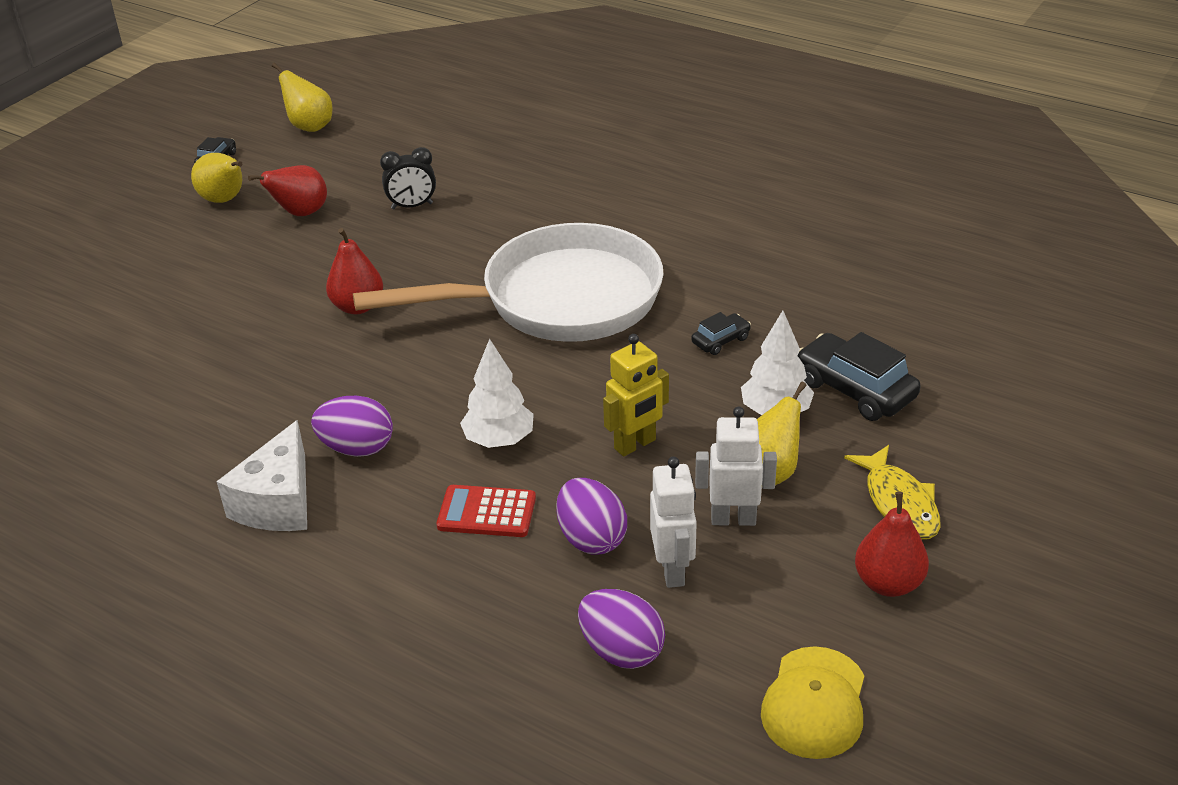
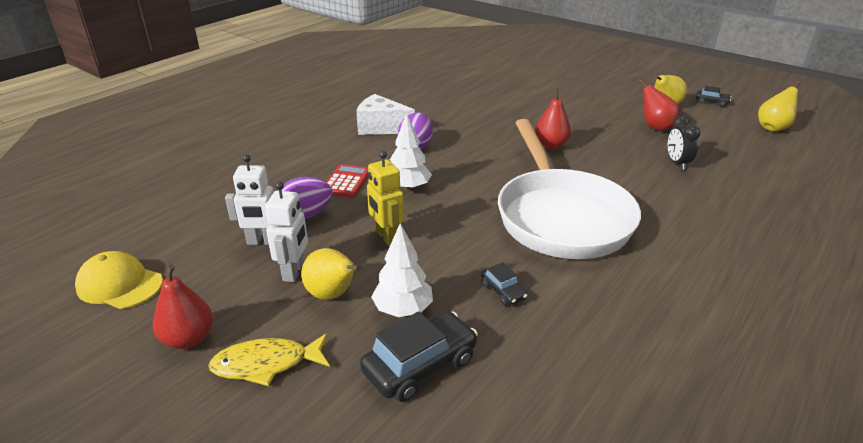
camera: 95 degrees right, 5 degrees down
purple egg [578,589,665,669] -> none

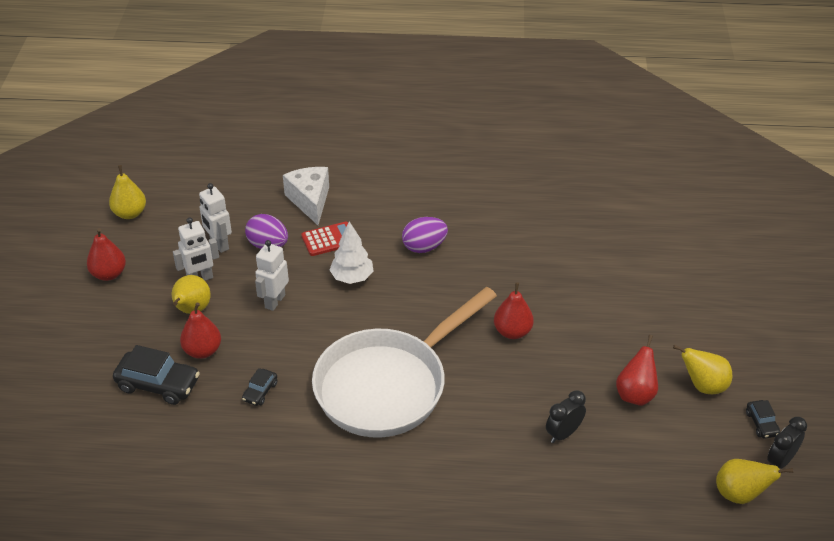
camera: 55 degrees right, 10 degrees up
yellow cap [75,251,163,309] -> yellow pear [109,165,146,219]
yellow fish [208,333,330,386] -> none
white cheese [356,94,415,135] -> white cheese moved to [283,167,329,225]
yellow robot [367,151,404,246] -> white robot [255,240,289,311]
white tree [371,223,433,317] -> red pear [180,303,221,359]
none -> black clock [767,417,807,469]

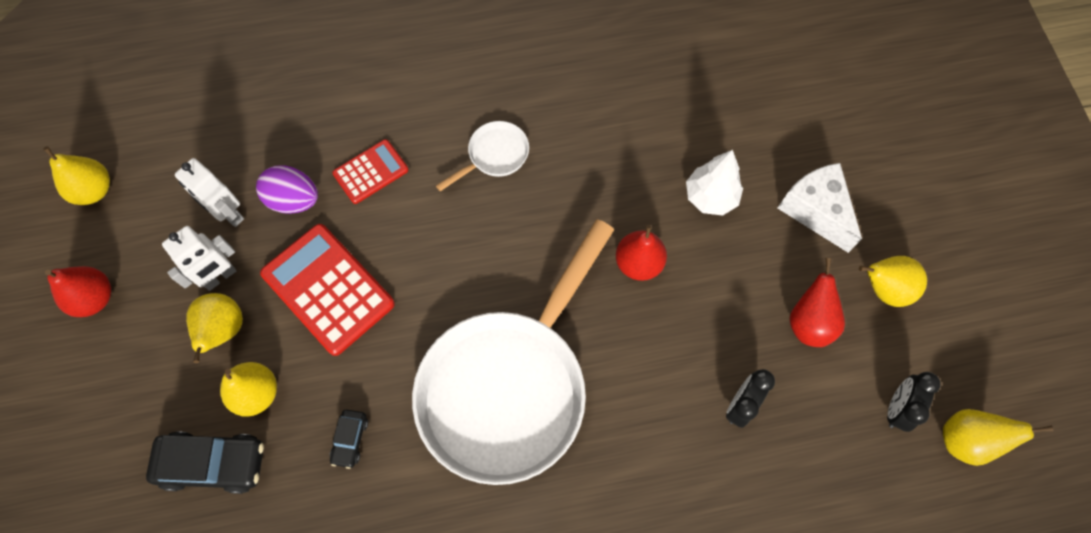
camera: 15 degrees left, 25 degrees up
red pear [180,303,221,359] -> yellow pear [220,362,277,417]
white robot [255,240,289,311] -> red calculator [260,224,395,356]
white cheese [283,167,329,225] -> white cheese moved to [778,163,862,253]
white tree [329,221,373,284] -> white tree moved to [686,150,743,216]
purple egg [402,217,448,253] -> white pan [436,121,529,191]
black car [746,400,780,438] -> none
black clock [767,417,807,469] -> black clock moved to [887,372,941,432]

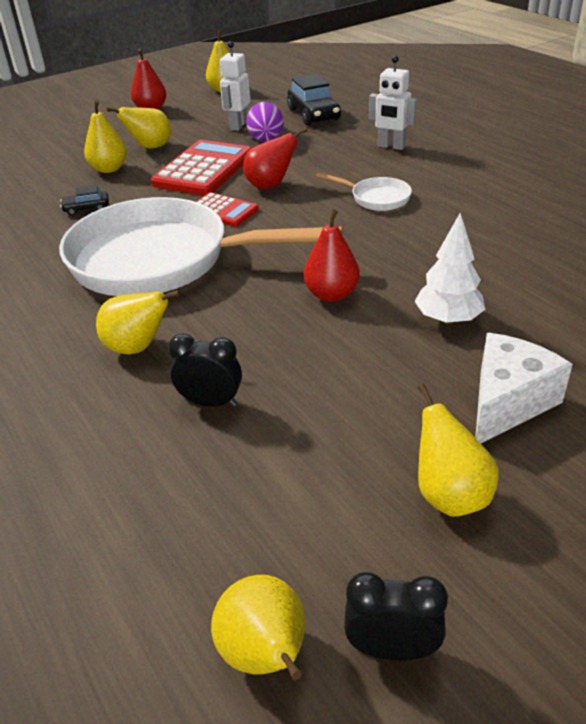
camera: 70 degrees right, 30 degrees down
black car [146,431,264,494] -> black car moved to [287,74,341,125]
white robot [162,226,236,291] -> white robot moved to [369,55,417,150]
red calculator [332,139,408,204] -> red calculator moved to [196,192,259,227]
red pear [790,258,845,347] -> red pear moved to [243,127,307,189]
black clock [887,372,941,432] -> black clock moved to [344,572,448,661]
none -> yellow pear [96,290,180,355]

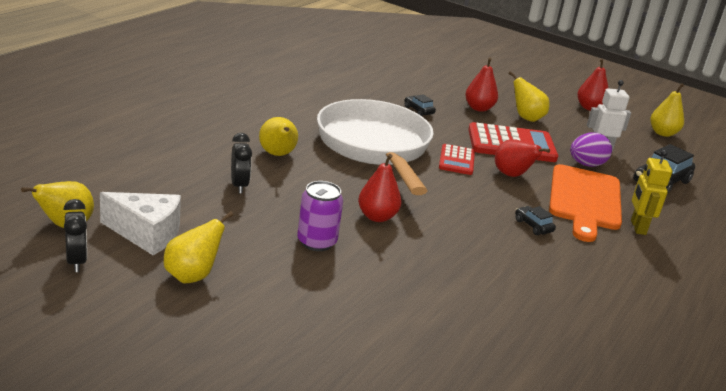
camera: 60 degrees right, 10 degrees down
yellow pear [84,100,127,173] -> red pear [465,57,498,112]
white pan [316,172,412,211] -> black car [515,206,556,235]
white robot [369,55,417,150] -> yellow robot [631,150,672,235]
white tree [414,213,485,325] -> none
white cheese [475,333,573,443] -> white cheese moved to [100,192,181,255]
none -> purple can [297,181,343,251]
none -> orange cutting board [549,164,622,242]

